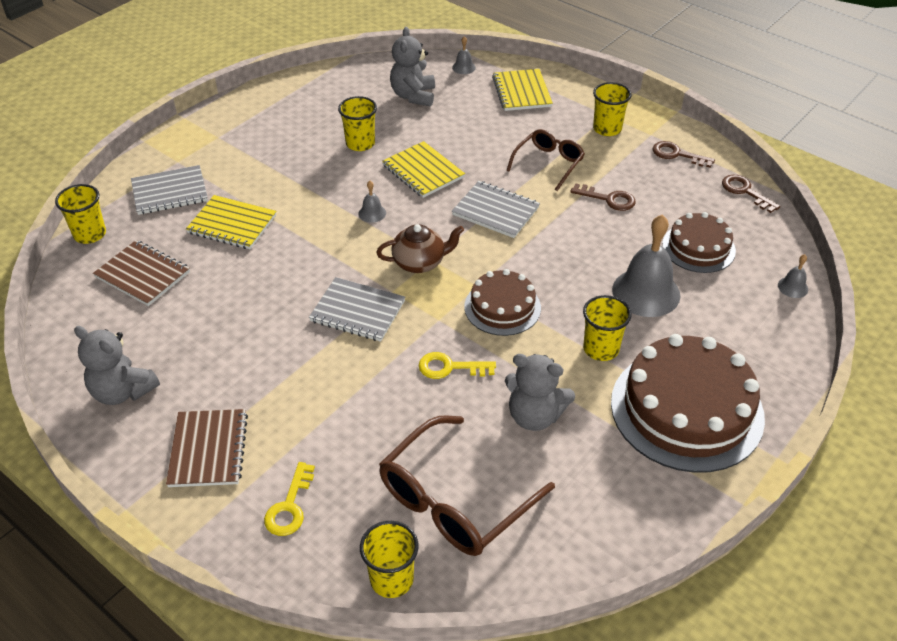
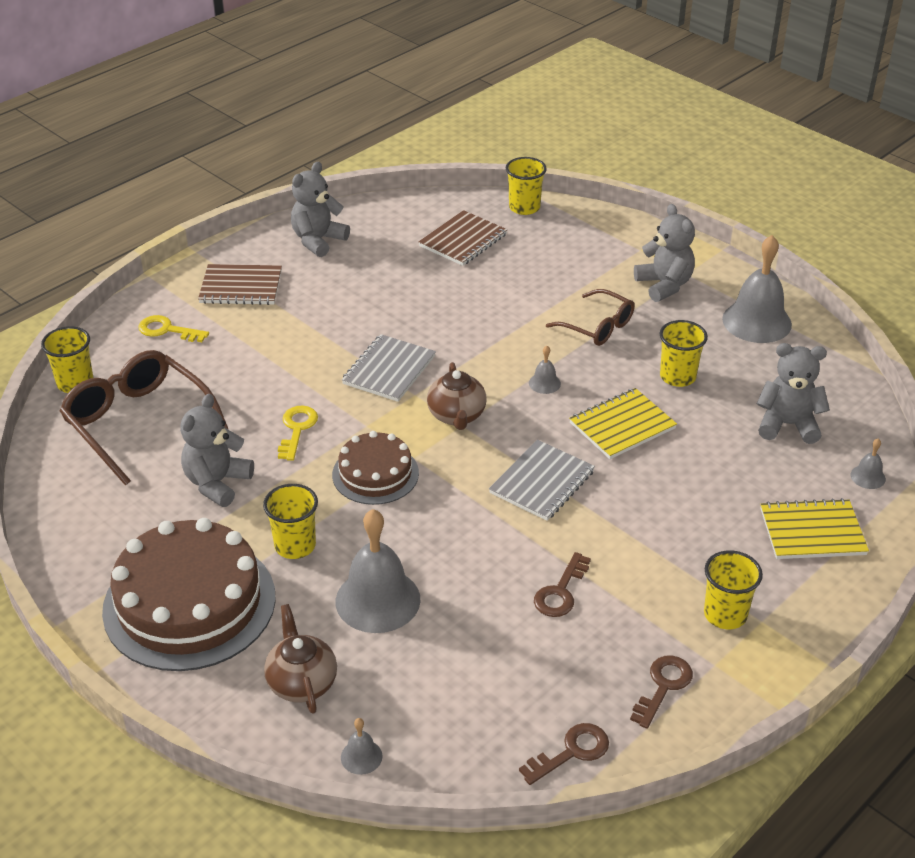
camera: 95 degrees right, 5 degrees down
grey notebook [131,165,208,215] -> none
yellow notebook [186,195,276,249] -> none
brown glasses [506,129,585,191] -> brown glasses moved to [546,289,635,346]
brown cake [662,212,736,273] -> none
none -> brown teapot [264,604,337,714]
none -> grey teddy bear [634,204,695,302]
none -> grey bell [722,235,792,343]

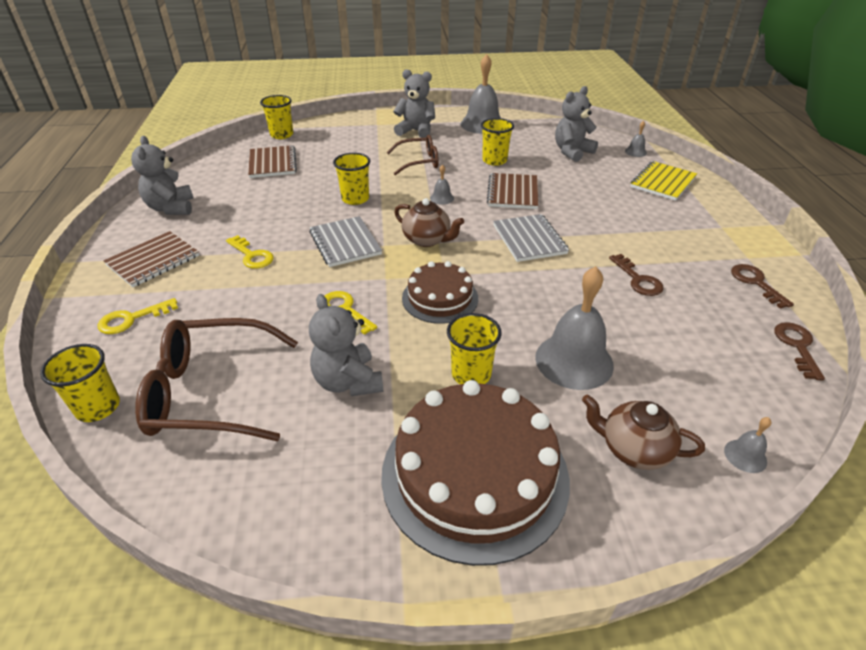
camera: 50 degrees left, 0 degrees up
yellow notebook [569,388,677,459] -> brown notebook [487,173,538,209]
yellow cup [704,550,763,629] -> yellow cup moved to [333,153,370,205]
none -> yellow key [226,235,274,269]

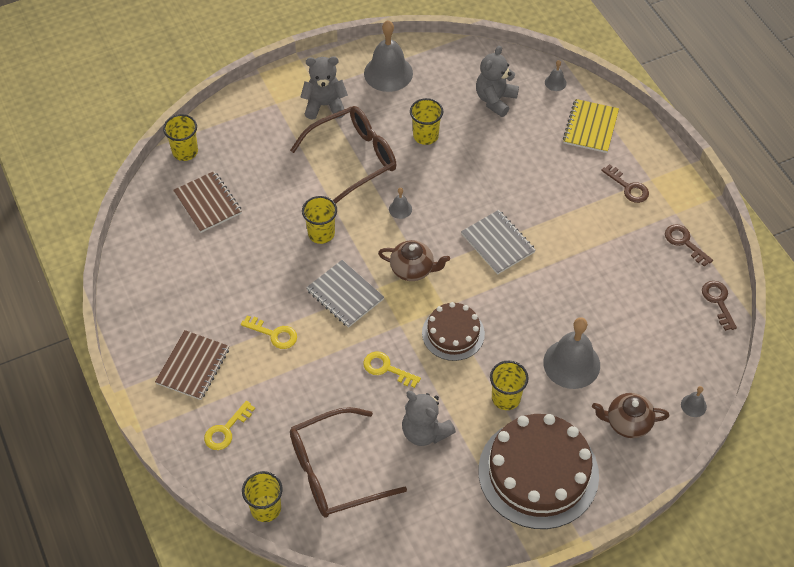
camera: 20 degrees left, 15 degrees up
grey teddy bear [131,136,193,215] -> none
brown glasses [387,135,439,175] -> brown glasses [290,106,397,204], size x1.65
brown notebook [487,173,538,209] -> none
brown key [609,254,664,296] -> brown key moved to [601,164,649,203]

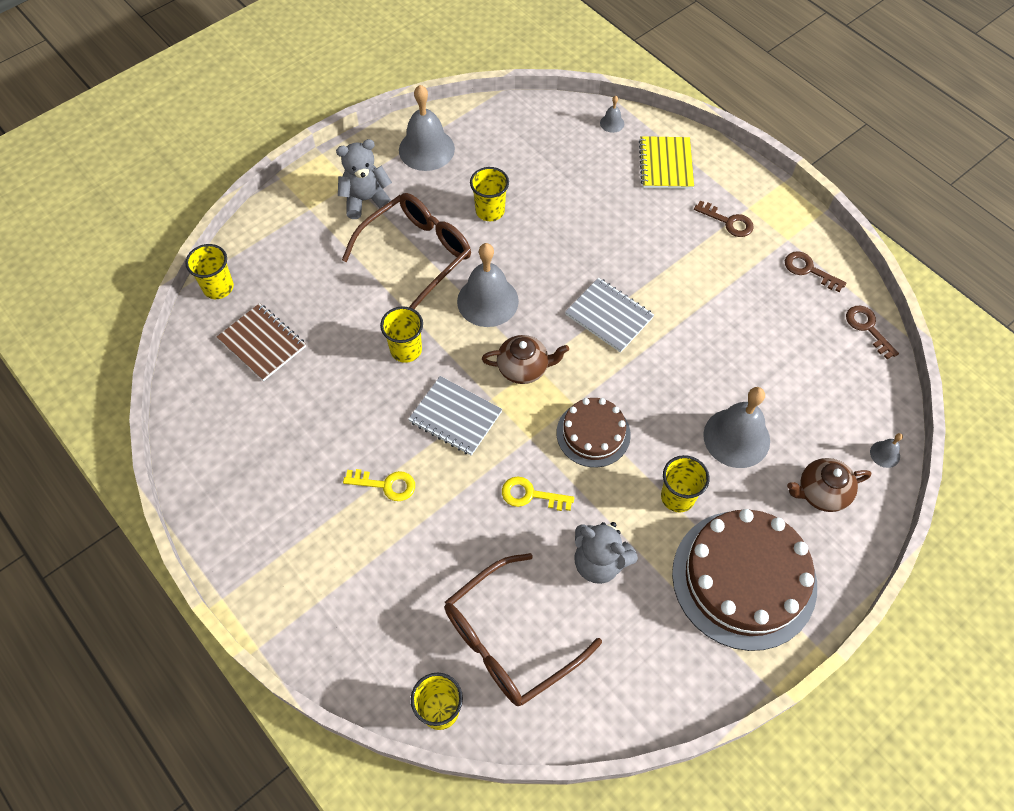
camera: 15 degrees left, 5 degrees up
brown notebook [155,330,229,400] -> none
yellow key [204,401,255,450] -> none
grey bell [389,188,412,219] -> grey bell [457,243,519,327], size x2.26
grey teddy bear [476,46,519,117] -> none

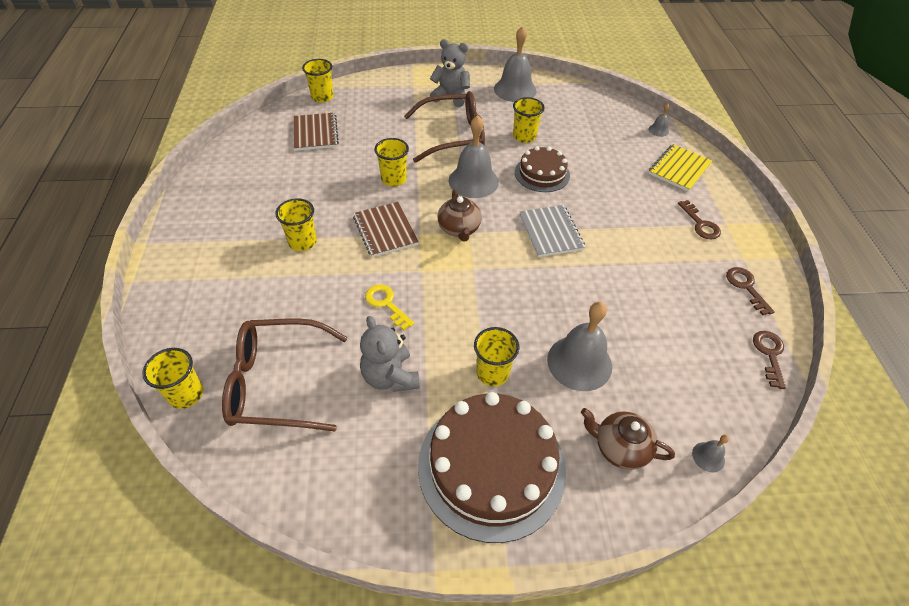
camera: 35 degrees right, 10 degrees down
yellow key [343,469,415,501] -> yellow cup [275,198,317,251]
grey notebook [408,376,502,456] -> brown notebook [353,202,419,257]
brown teapot [482,335,569,384] -> brown teapot turned 45 degrees clockwise [437,189,482,242]
brown cake [557,398,631,468] -> brown cake moved to [515,146,570,192]

